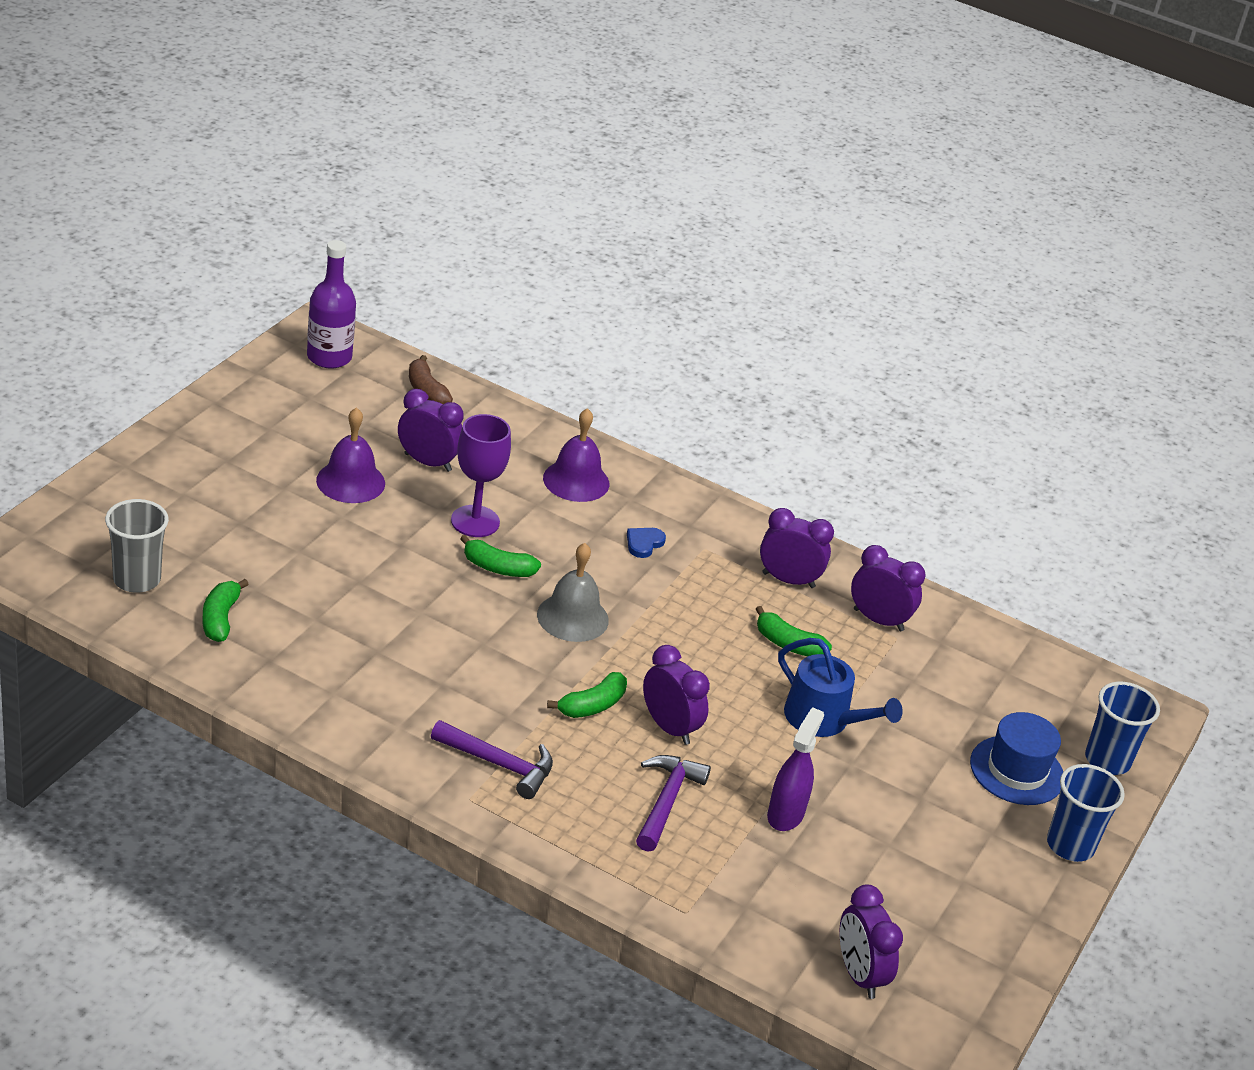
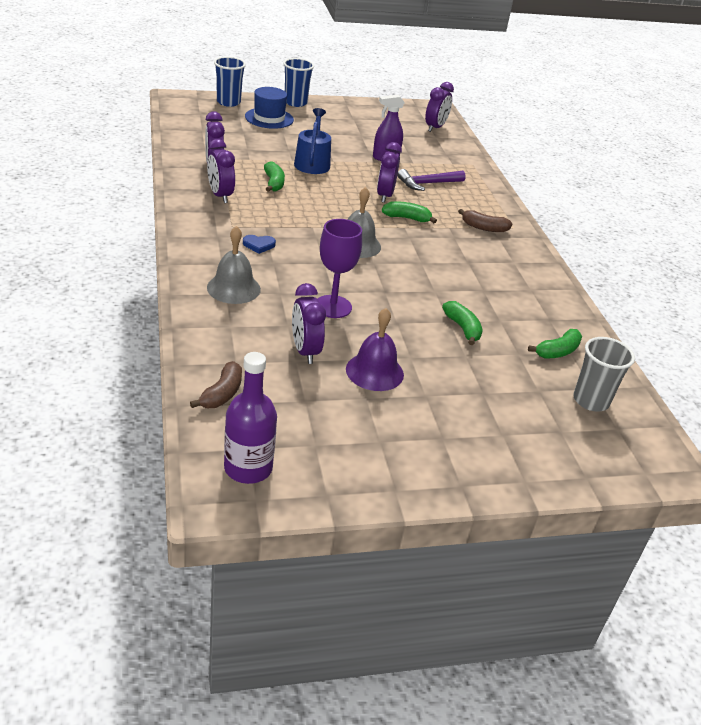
camera: 130 degrees left, 0 degrees up
purple hammer [431,720,553,799] -> brown banana [458,209,512,232]
green banana [460,535,541,577] -> green banana moved to [442,301,483,345]
purple bell [543,408,609,502] -> grey bell [207,226,261,304]

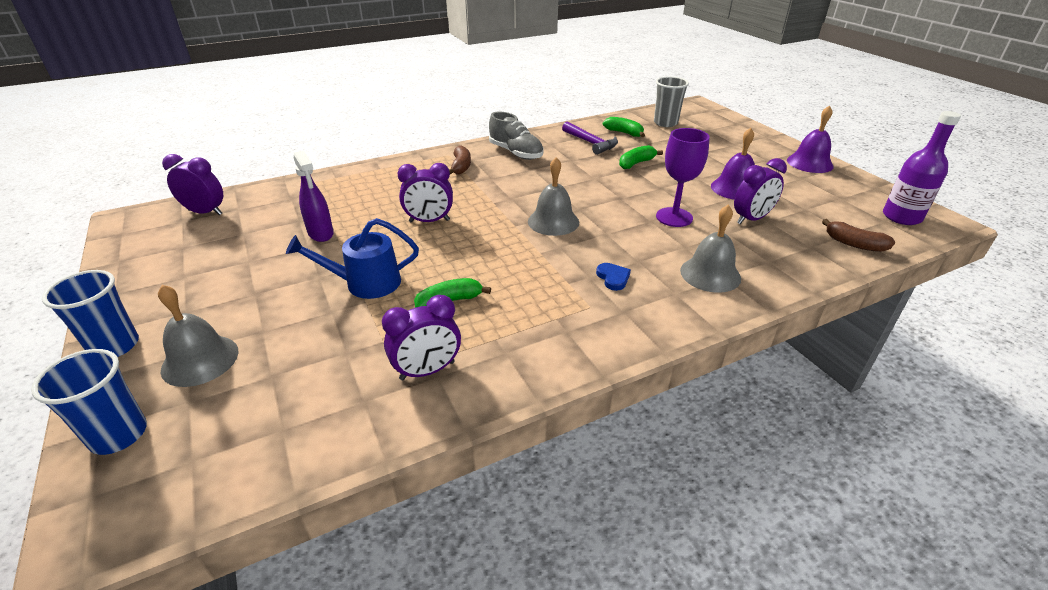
camera: 100 degrees left, 0 degrees up
brown banana [190,361,242,408] -> brown banana turned 150 degrees counterclockwise [822,219,895,252]
purple clock [207,139,235,203] -> none
blue hat [245,87,294,129] -> grey bell [158,285,239,387]
green banana [382,201,437,223] -> none
purple hammer [397,169,466,191] -> purple hammer moved to [562,121,618,155]
none -> grey shoe [489,112,544,160]
none -> purple bell [787,105,834,173]

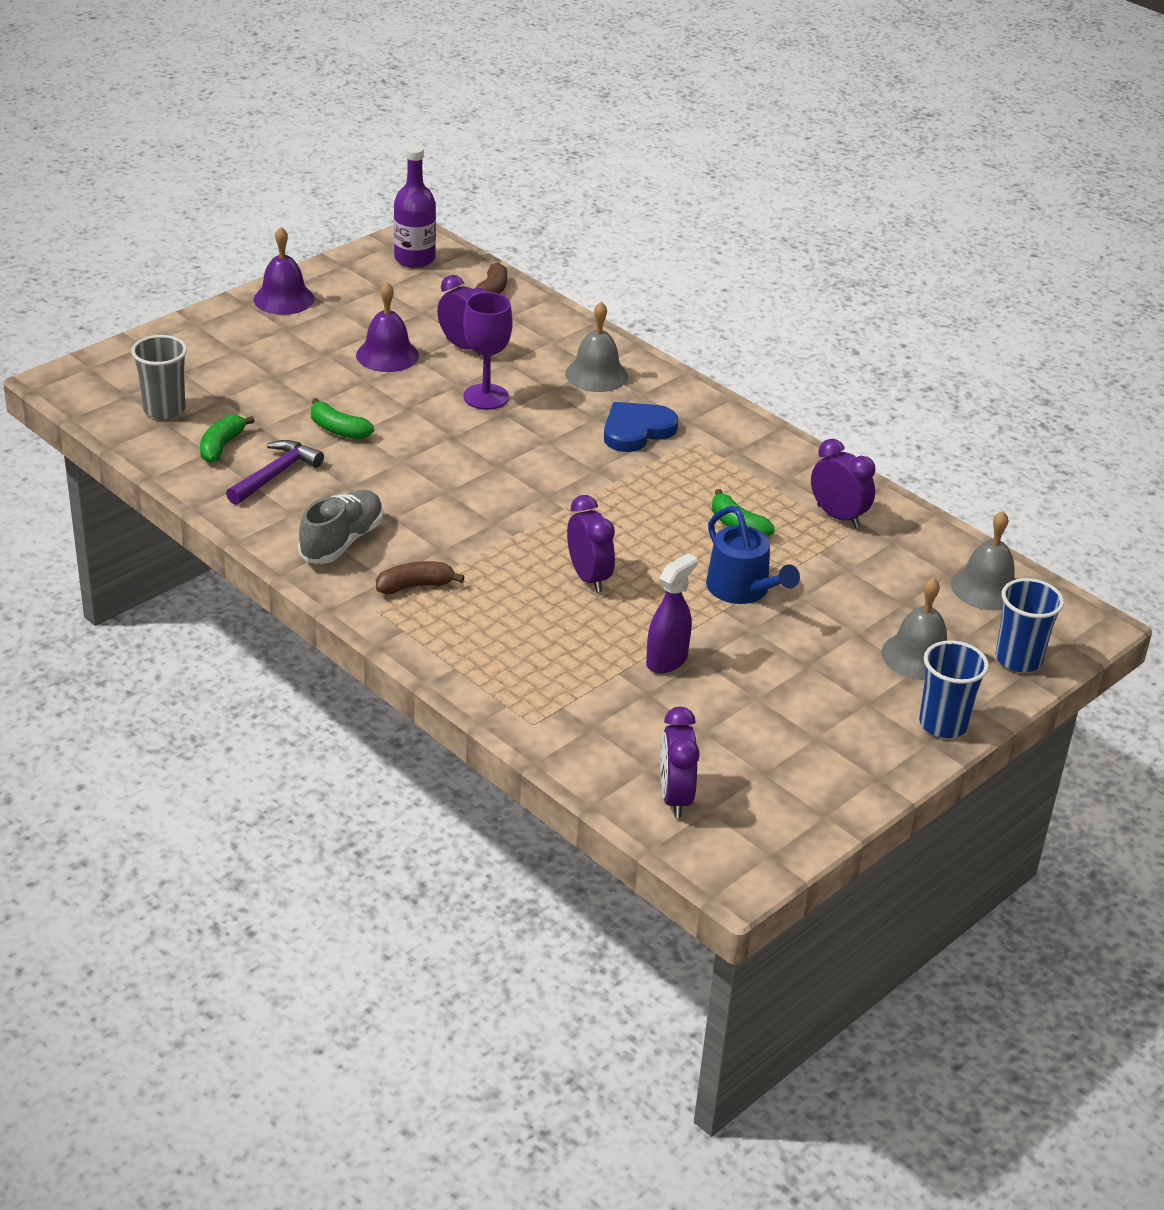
camera: 110 degrees left, 0 degrees up
grey bell [528,157,579,236] -> grey bell moved to [951,511,1016,610]
blue heart [596,263,631,291] -> blue heart [604,402,678,452], size x1.91

